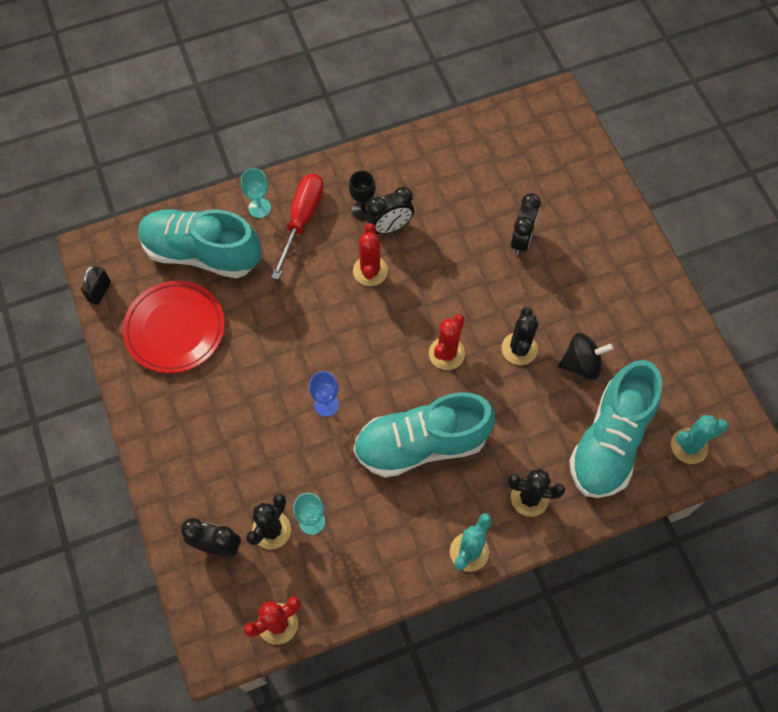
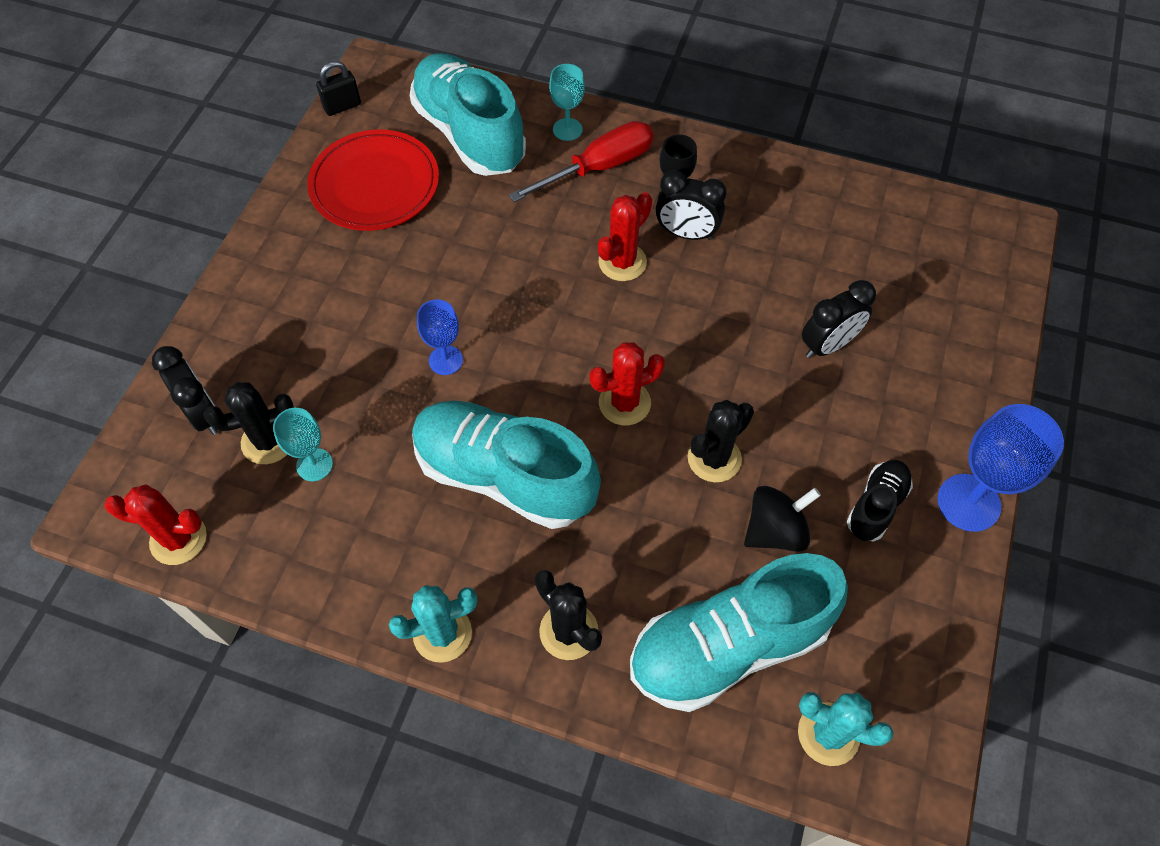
camera: 40 degrees right, 5 degrees down
black spinning top [559,333,614,380] -> black spinning top turned 60 degrees counterclockwise [744,486,821,552]
none -> black shoe [847,460,913,541]
none -> blue goblet [937,404,1064,532]

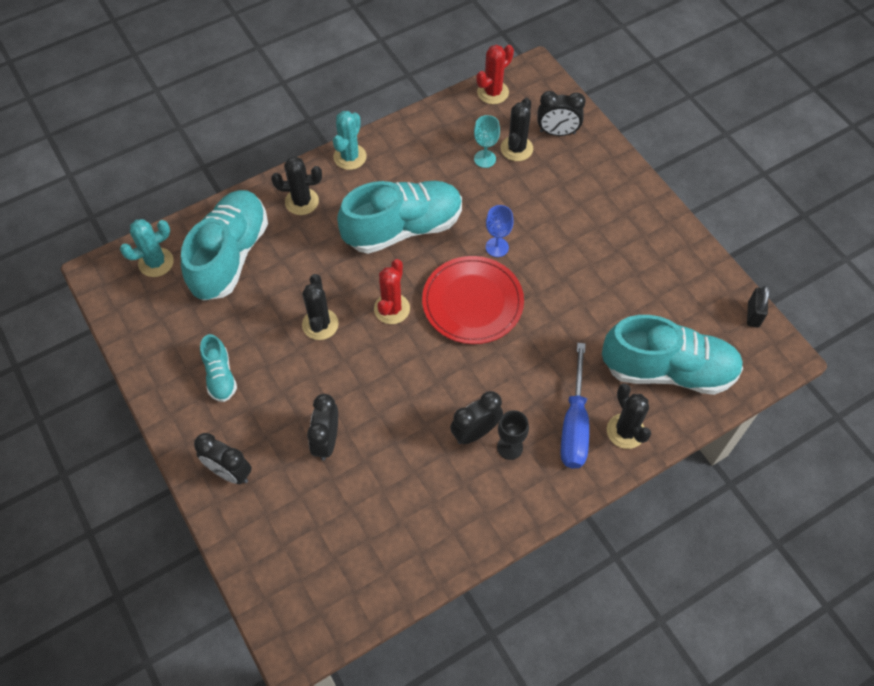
camera: 130 degrees right, 0 degrees up
red plate [307,129,439,231] -> red plate moved to [422,256,524,344]
red screwdriver [509,121,654,202] -> blue screwdriver [561,343,589,469]
turquoise goblet [549,64,585,141] -> black cactus [607,383,651,449]
red cactus [598,192,652,281] -> none
black spinning top [744,486,821,552] -> none
black shoe [847,460,913,541] -> turquoise shoe [200,334,237,402]
blue goblet [937,404,1064,532] -> none
none -> black clock [194,433,252,484]

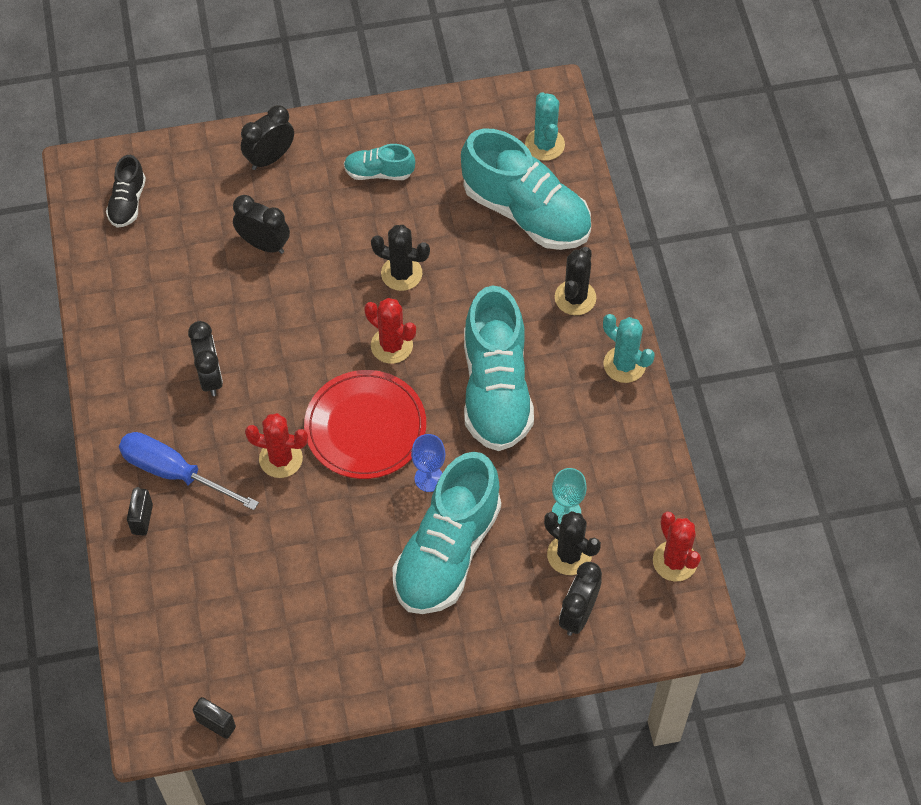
camera: 110 degrees right, 0 degrees up
black goblet [497,410,529,460] -> none
turquoise shoe [602,315,743,395] -> turquoise shoe moved to [392,452,501,614]
black cactus [607,383,651,449] -> black padlock [127,487,153,536]
none -> black shoe [106,155,146,228]
none -> red cactus [245,413,308,478]

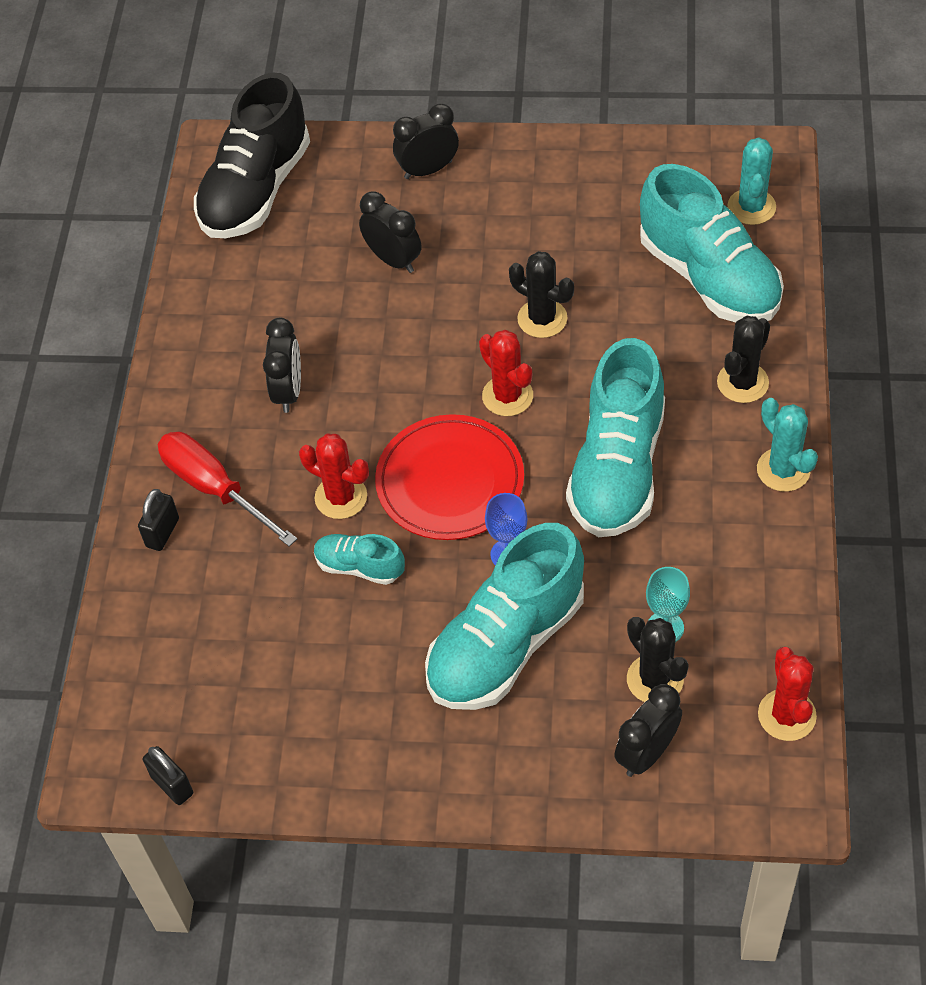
camera: 20 degrees right, 5 degrees down
black shoe [106,155,146,228] -> black shoe [194,73,310,238], size x2.08
blue screwdriver [119,432,259,510] -> red screwdriver [158,432,297,547]
turquoise shoe [344,144,415,180] -> turquoise shoe moved to [314,534,405,585]

